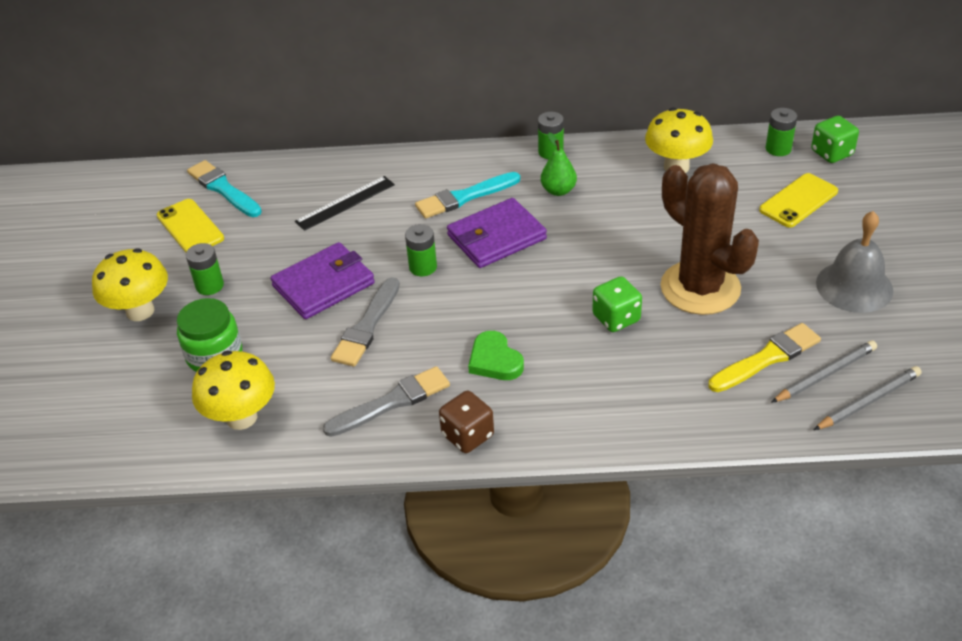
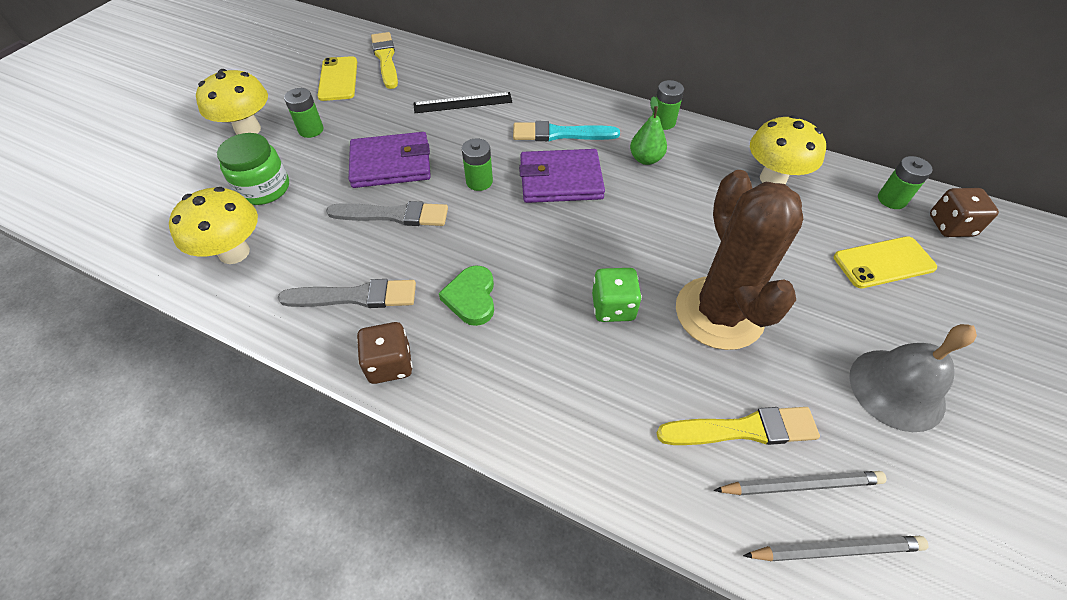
camera: 25 degrees right, 10 degrees up
turquoise brush [187,160,262,217] -> yellow brush [371,32,398,89]
grey brush [331,277,400,367] -> grey brush turned 135 degrees counterclockwise [326,201,448,226]
green dice [811,116,859,163] -> brown dice [930,188,999,237]

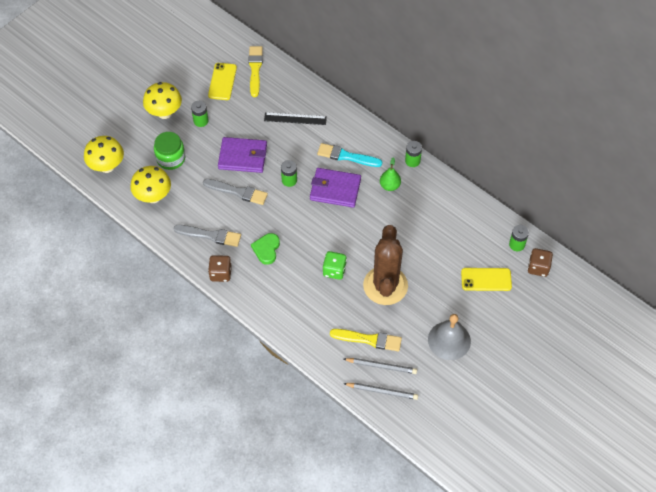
camera: 15 degrees right, 5 degrees up
yellow mushroom [750,115,826,185] -> yellow mushroom moved to [84,136,124,173]

